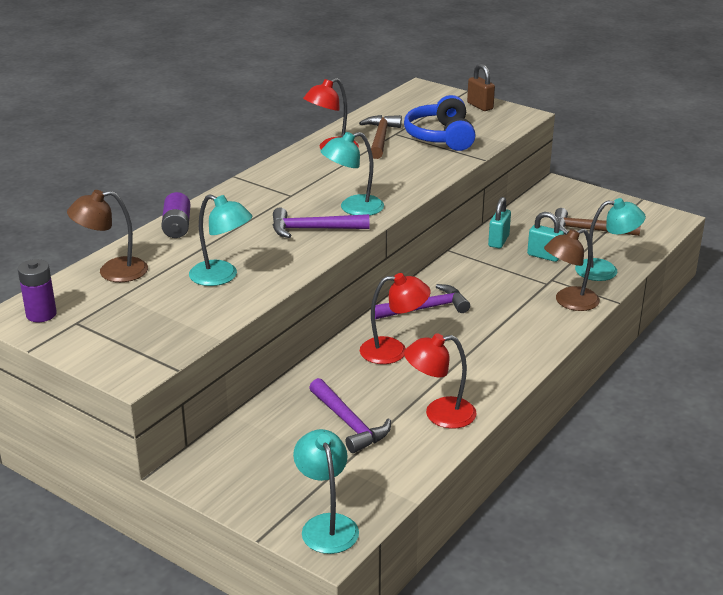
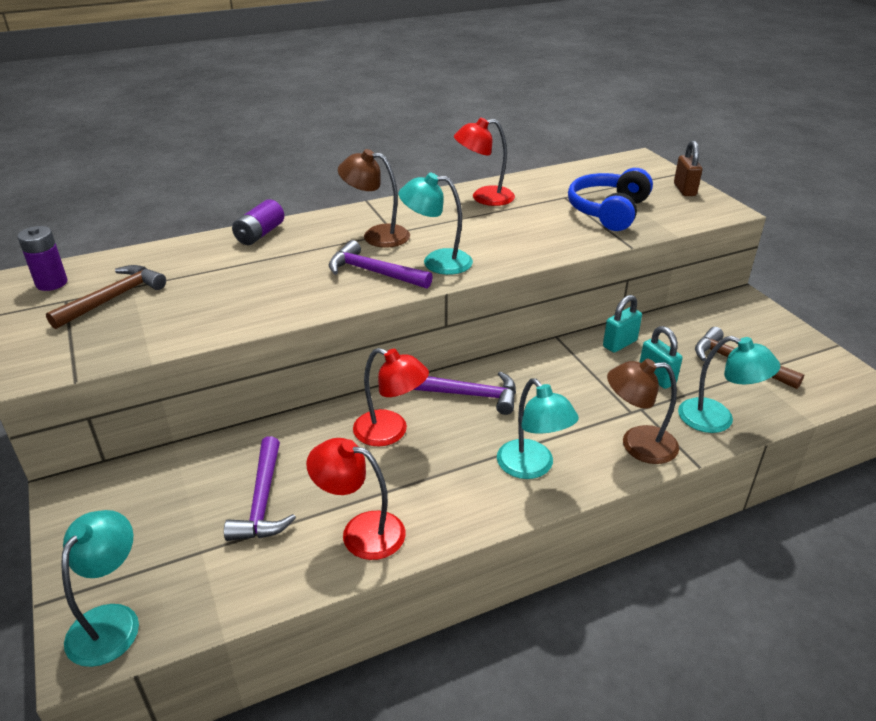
camera: 30 degrees right, 5 degrees up
brown lamp [67,190,148,282] -> brown lamp moved to [338,149,410,248]
turquoise lamp [189,194,253,286] -> turquoise lamp moved to [497,378,579,479]
brown hammer [359,115,402,159] -> brown hammer moved to [46,265,166,329]

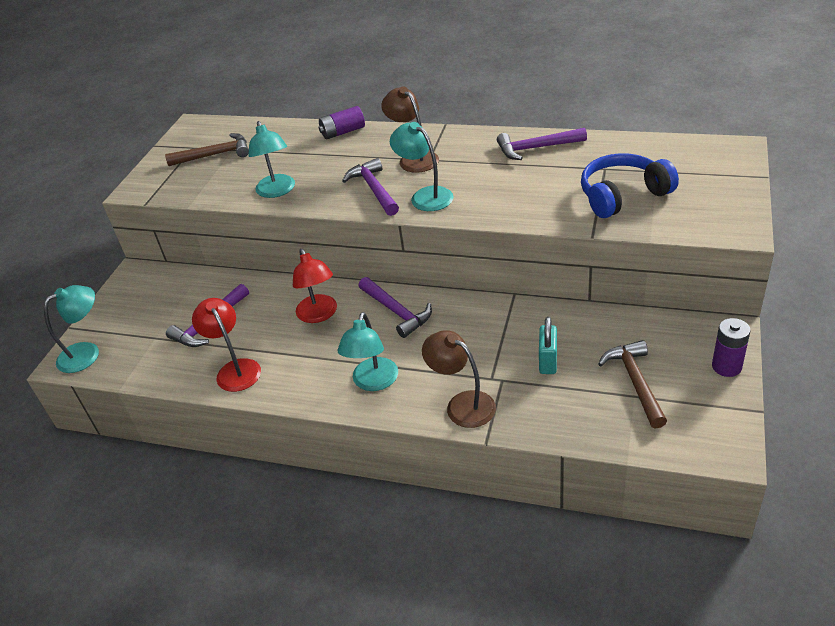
camera: 45 degrees right, 5 degrees up
purple battery [17,226,68,291] -> purple battery moved to [712,318,751,377]
red lamp [454,117,515,206] -> purple hammer [497,128,587,160]
turquoise padlock [603,295,642,353] -> none
brown padlock [674,141,702,196] -> none
turquoise lamp [678,336,780,433] -> turquoise lamp moved to [248,121,295,198]

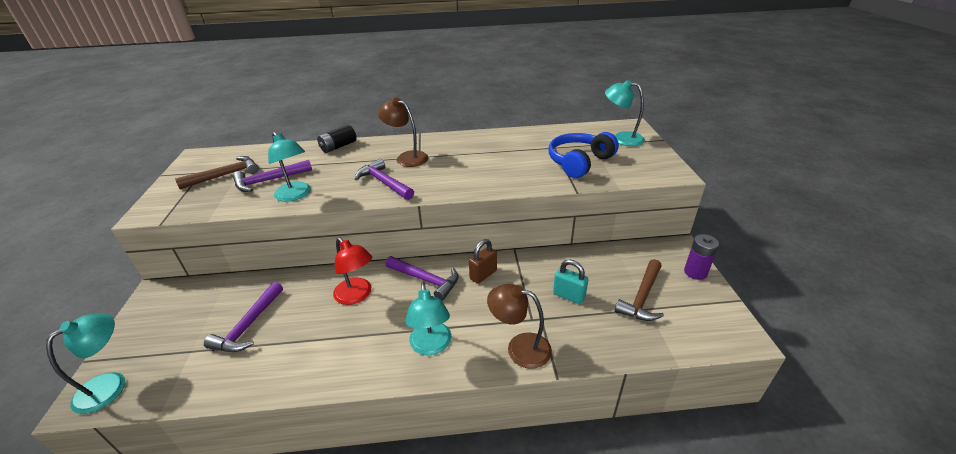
camera: 25 degrees left, 5 degrees down
red lamp [192,298,261,392] -> none
purple battery [319,106,365,140] -> black battery [317,125,356,153]
turquoise lamp [390,122,454,211] -> turquoise lamp moved to [605,80,645,146]
purple hammer [497,128,587,160] -> purple hammer moved to [233,160,312,192]
turquoise padlock [539,317,557,374] -> turquoise padlock turned 45 degrees counterclockwise [553,259,588,304]
brown hammer [598,340,667,429] -> brown hammer turned 120 degrees counterclockwise [615,259,664,321]
none -> brown padlock [469,239,497,284]

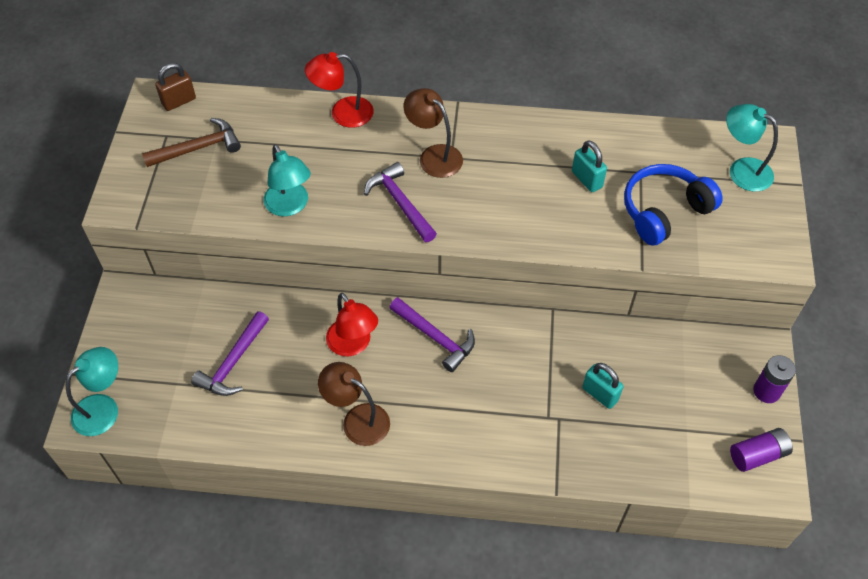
camera: 10 degrees right, 20 degrees up
purple hammer [233,160,312,192] -> none
black battery [317,125,356,153] -> red lamp [305,52,373,128]
turquoise lamp [405,282,451,355] -> none
brown padlock [469,239,497,284] -> brown padlock moved to [155,63,196,111]
brown lamp [487,284,552,369] -> brown lamp moved to [318,362,390,446]
brown hammer [615,259,664,321] -> none
none -> turquoise padlock [572,140,607,192]
none -> purple battery [730,428,793,472]

